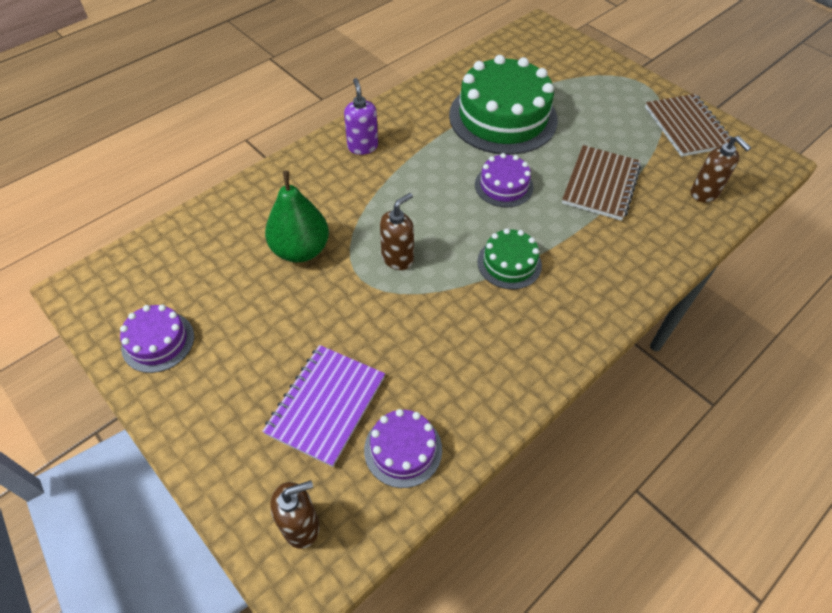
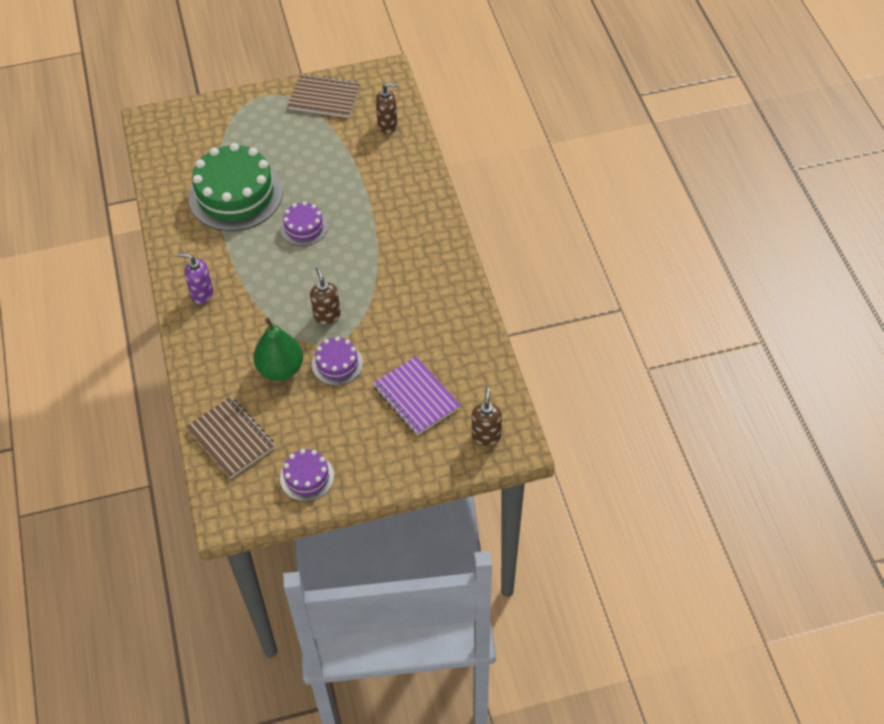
camera: 60 degrees left, 0 degrees up
purple cake [364,409,442,488] -> purple cake moved to [312,336,363,385]
green cake [477,228,542,289] -> none
brown notebook [562,145,641,221] -> brown notebook moved to [186,397,275,479]

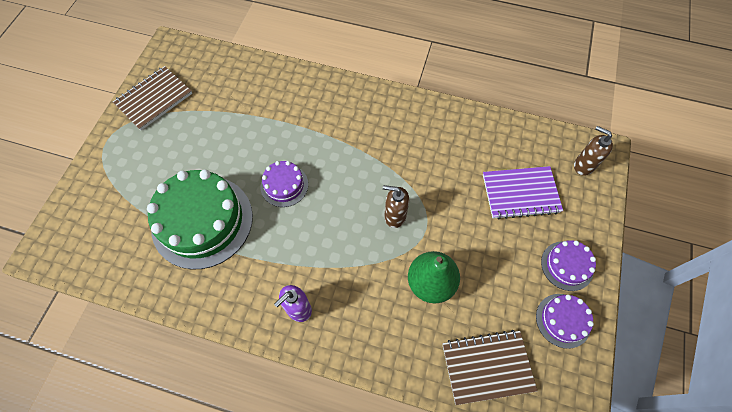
camera: 60 degrees left, 10 degrees up
purple cake [312,336,363,385] -> purple cake moved to [541,240,596,291]
brown soap dispenser [376,83,398,133] -> none

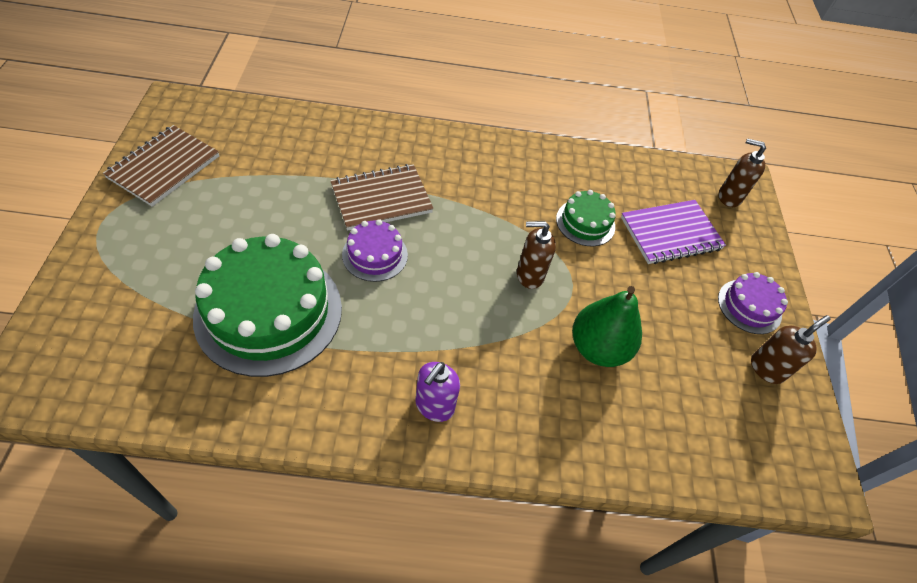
camera: 20 degrees left, 10 degrees down
brown notebook [443,330,537,405] -> brown notebook moved to [330,164,434,231]
purple cake [536,294,594,349] -> brown soap dispenser [751,315,831,384]
none -> green cake [556,190,616,246]

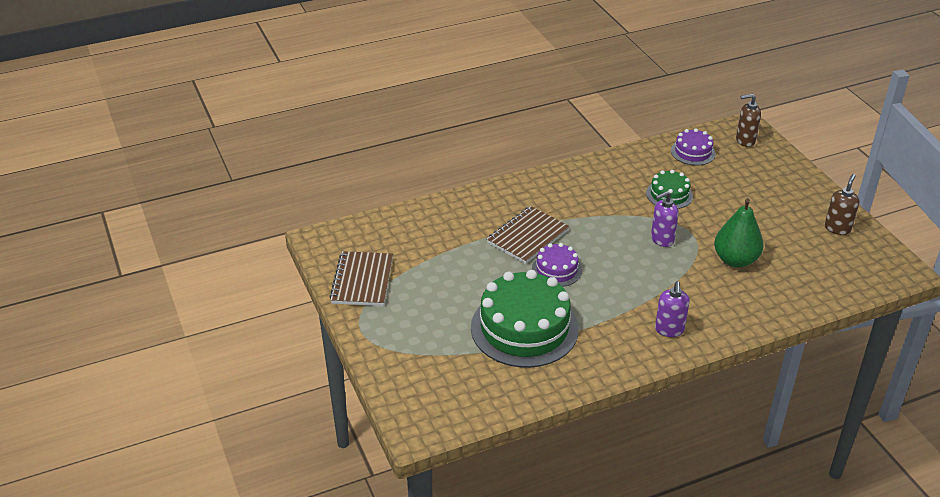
camera: 20 degrees left, 15 degrees down
brown soap dispenser [517,221,556,289] -> purple soap dispenser [651,191,679,247]
purple notebook [621,200,726,264] -> none
purple cake [718,272,788,334] -> purple cake moved to [671,128,716,166]

